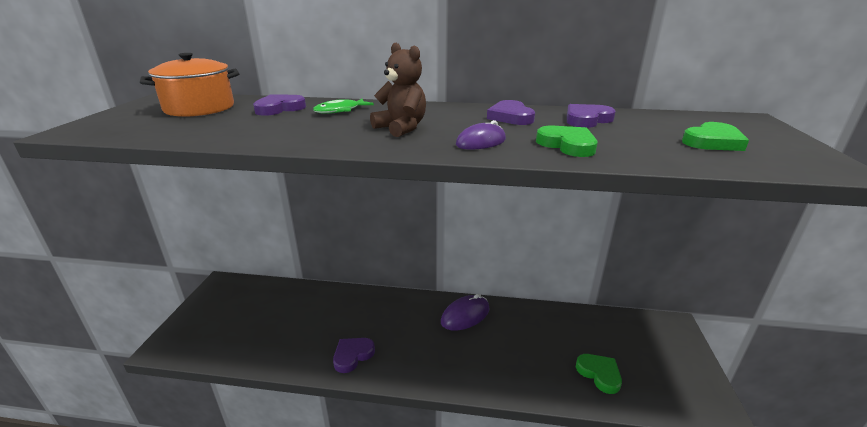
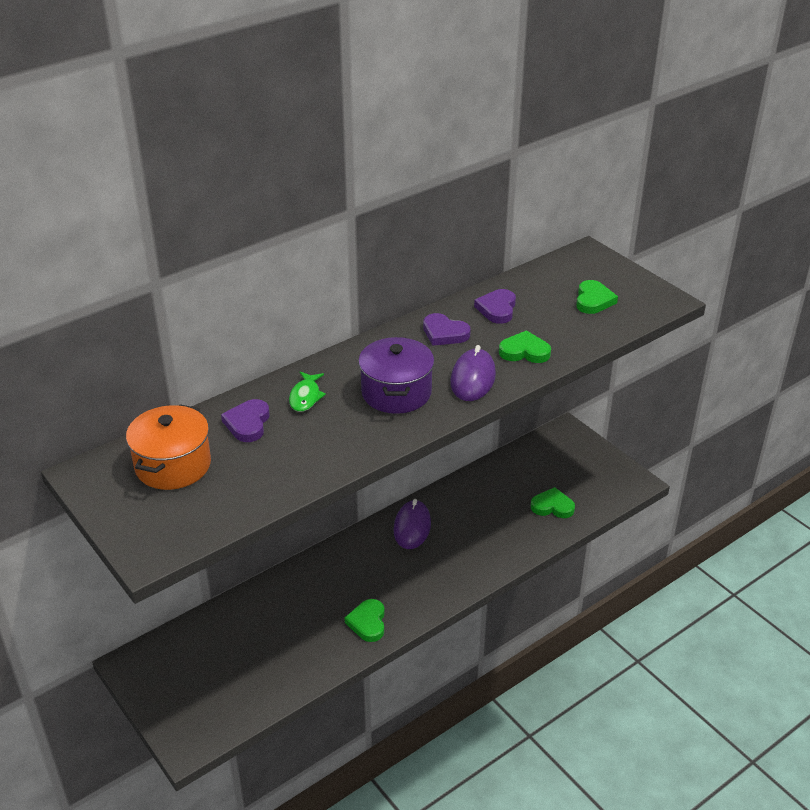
camera: 45 degrees left, 10 degrees up
purple heart [333,338,375,373] -> green heart [344,599,384,642]
brown teddy bear [370,43,426,137] -> purple pot [358,337,434,414]
purple mouse [456,120,506,150] -> purple mouse [450,345,496,401], size x1.56

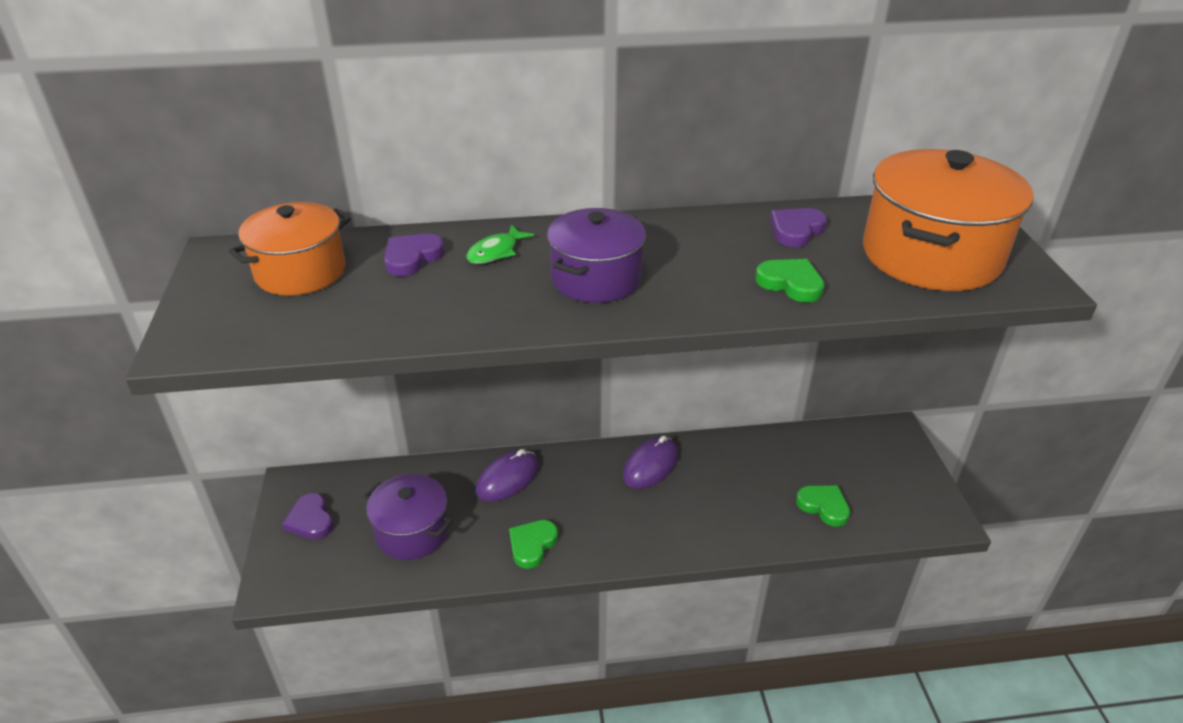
camera: 30 degrees right, 0 degrees up
purple heart [423,313,471,346] -> purple heart moved to [282,493,333,540]
purple mouse [450,345,496,401] -> purple mouse moved to [476,449,539,502]
green heart [576,280,618,314] -> orange pot [863,149,1033,291]
none -> purple pot [364,474,453,560]

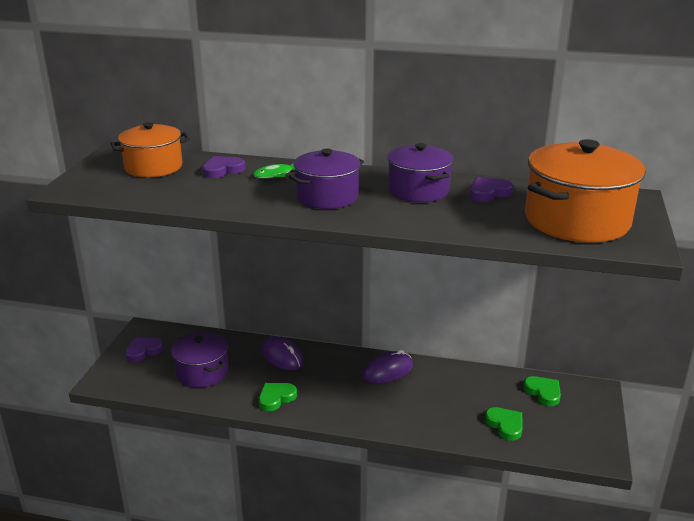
camera: 20 degrees right, 10 degrees down
purple heart [282,493,333,540] -> purple heart turned 60 degrees clockwise [125,338,164,362]
purple mouse [476,449,539,502] -> purple mouse turned 75 degrees clockwise [261,336,304,370]
green heart [755,259,825,302] -> green heart moved to [523,376,561,406]
none -> purple pot [387,143,454,202]

